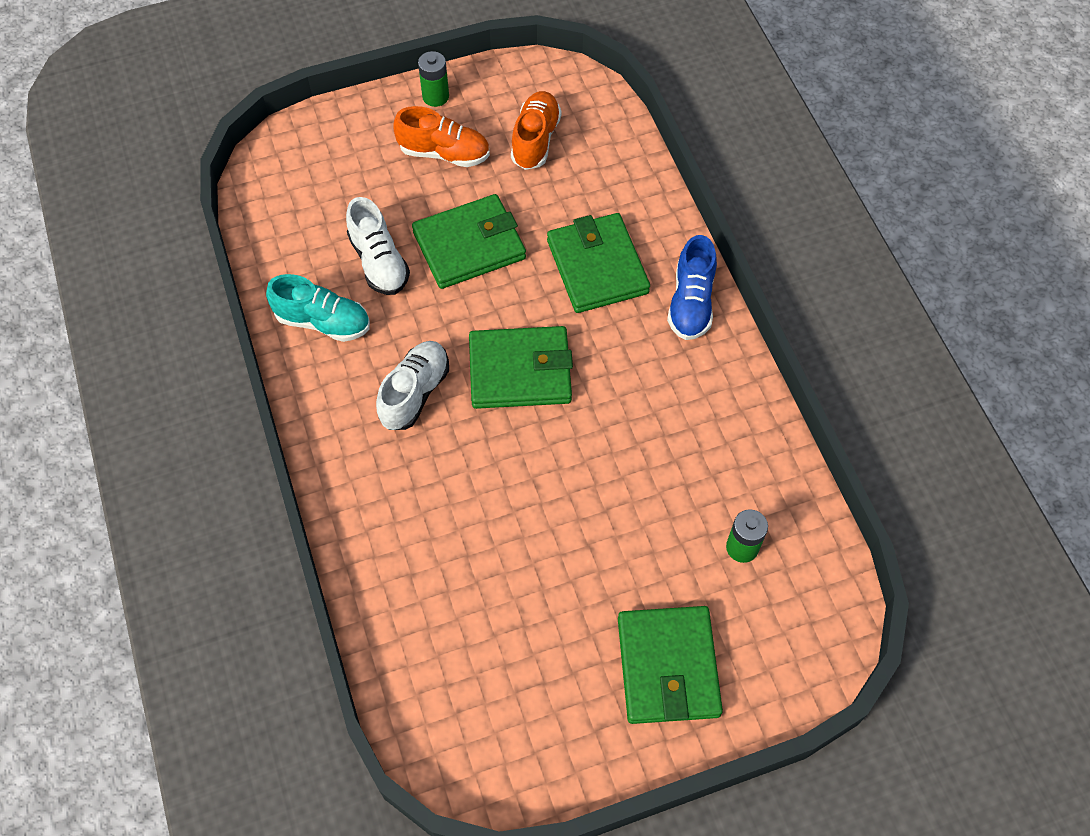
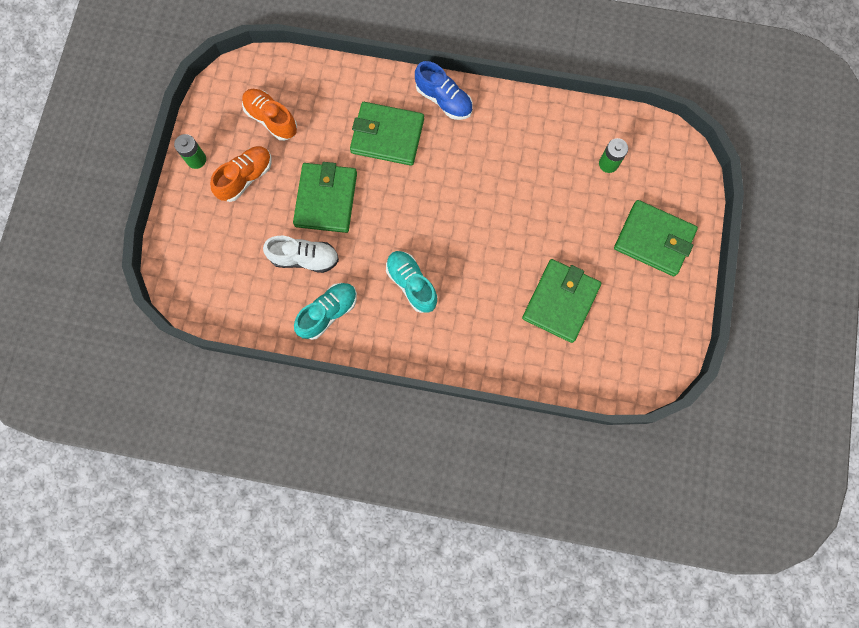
camera: 60 degrees left, 15 degrees up
white shoe [376,341,449,430] -> turquoise shoe [386,251,437,313]
green wallet [469,326,573,409] -> green wallet moved to [522,259,601,343]

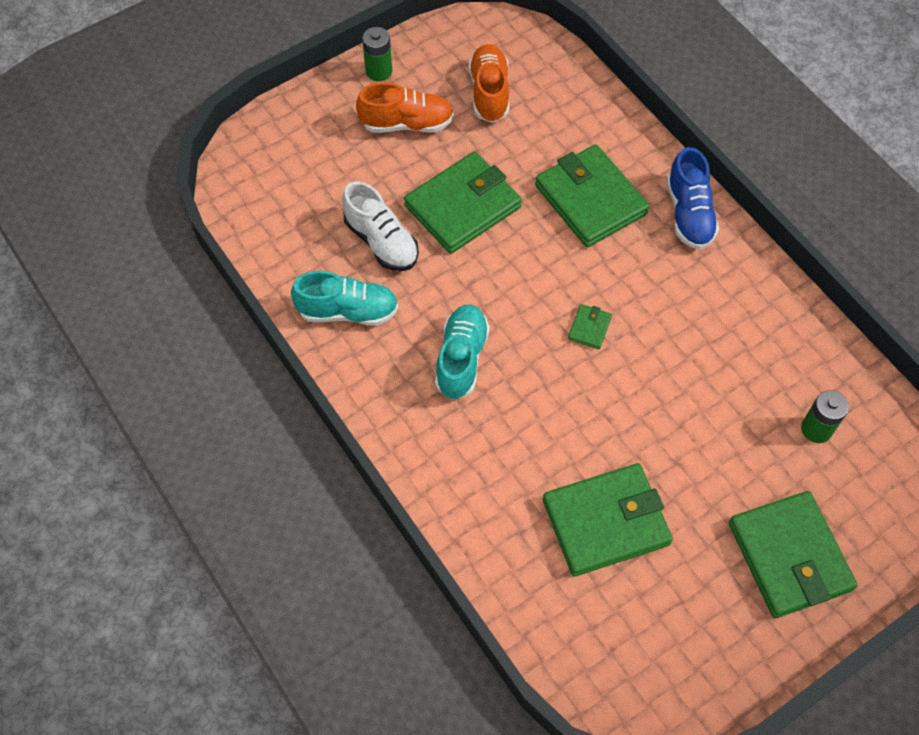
camera: 45 degrees right, 15 degrees down
none -> green wallet [568,304,612,349]

